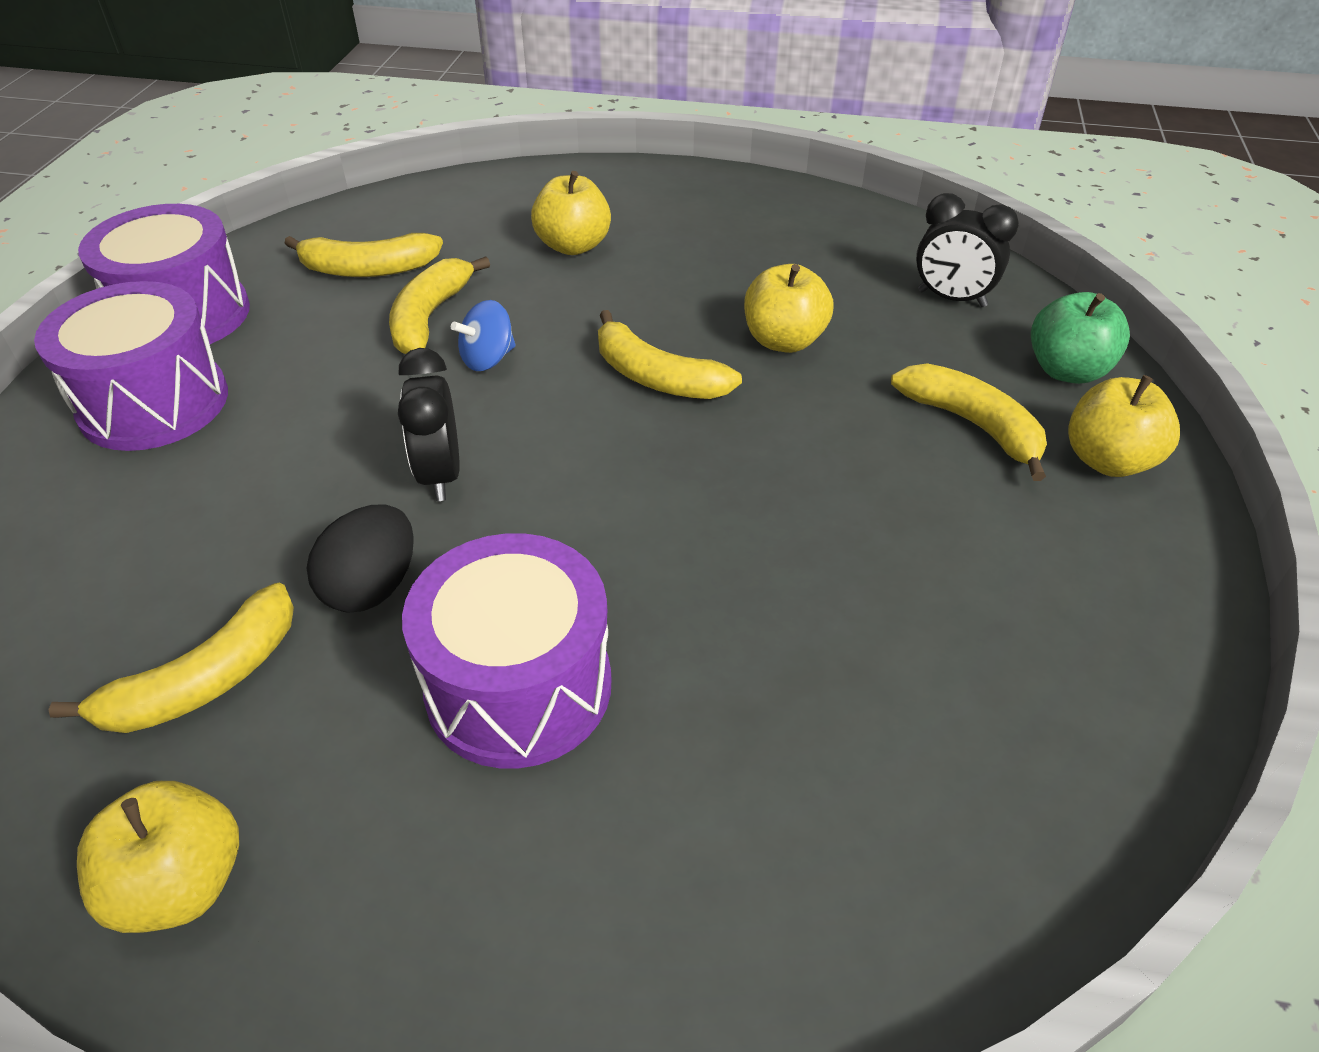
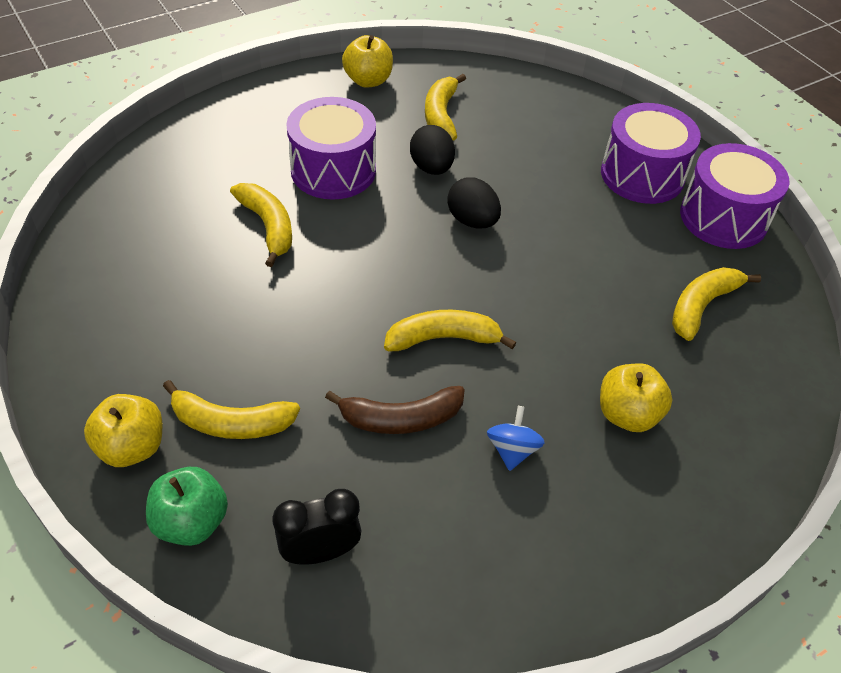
camera: 135 degrees right, 5 degrees up
yellow banana [389,256,490,354] -> yellow banana moved to [230,183,292,267]
black clock [398,348,460,501] -> black egg [447,177,501,228]
blue spinning top [451,300,516,371] -> blue spinning top moved to [487,406,545,471]
yellow apple [744,264,834,353] -> brown banana [325,386,465,434]

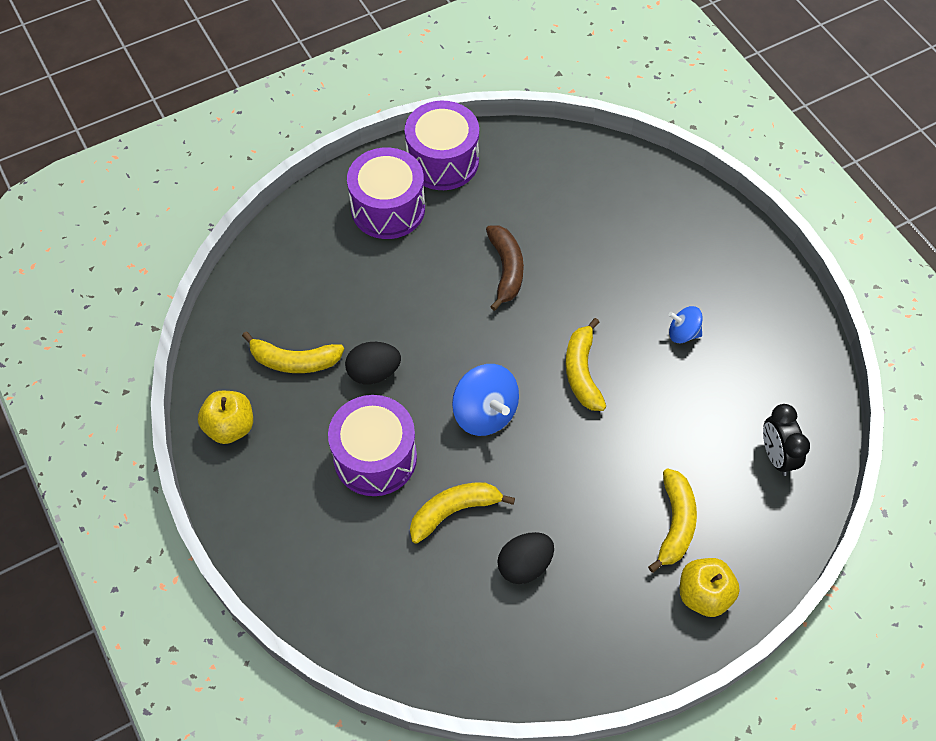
camera: 85 degrees left, 10 degrees up
green apple [146,467,228,546] -> none
brown banana [325,386,465,434] -> brown banana moved to [486,225,524,311]
black egg [447,177,501,228] -> black egg moved to [497,532,554,584]
yellow apple [600,363,673,432] -> none
yellow banana [672,267,761,341] -> none
none -> blue spinning top [452,364,519,436]

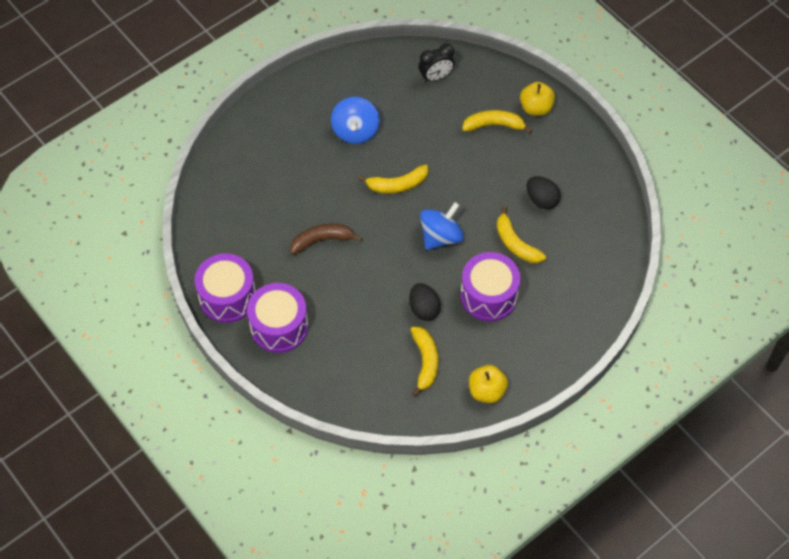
camera: 100 degrees left, 0 degrees up
blue spinning top [669,306,703,343] -> blue spinning top [331,97,380,144], size x1.71

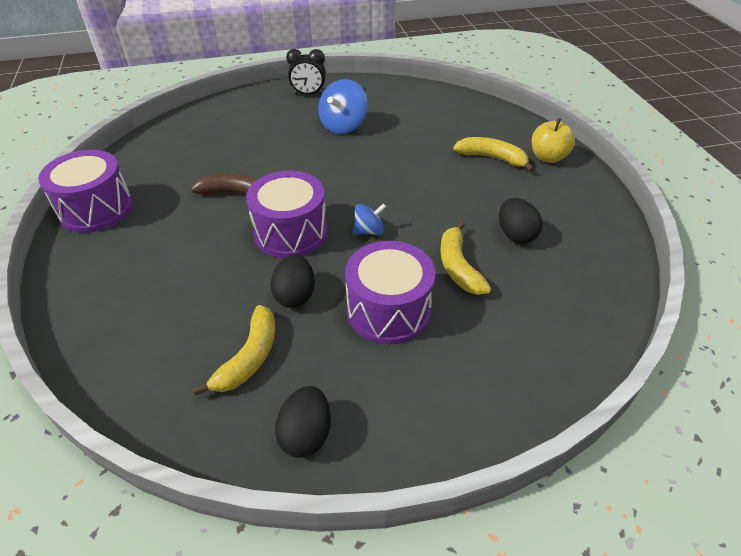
camera: 25 degrees right, 15 degrees down
purple drum [247,283,308,353] -> purple drum moved to [246,171,327,258]
yellow banana [358,165,428,194] -> none
black clock [419,43,455,82] -> black clock moved to [286,49,326,95]
blue spinning top [420,202,464,250] -> blue spinning top [353,203,386,235], size x0.58
yellow apple [469,365,508,403] -> black egg [275,386,331,458]

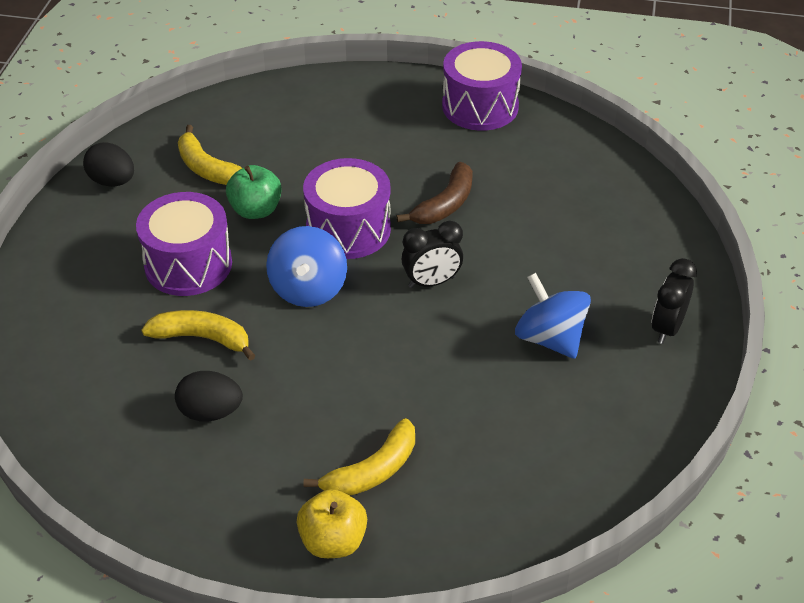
camera: 115 degrees right, 0 degrees up
black egg [270,255,315,308] -> green apple [226,165,282,219]
blue spinning top [353,203,386,235] -> blue spinning top [266,226,347,307], size x1.71
none -> black clock [401,221,463,288]

